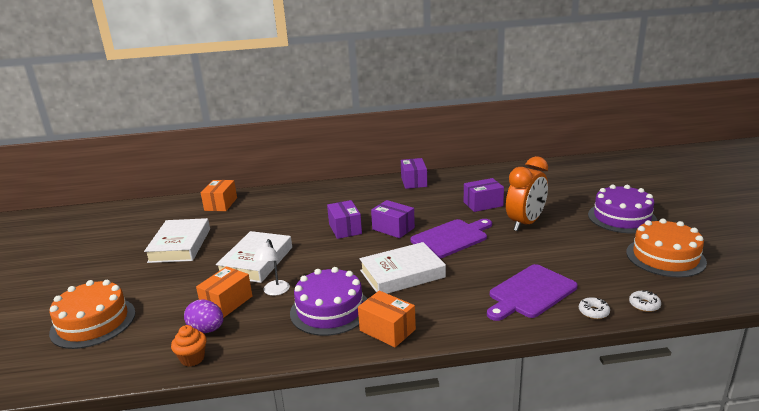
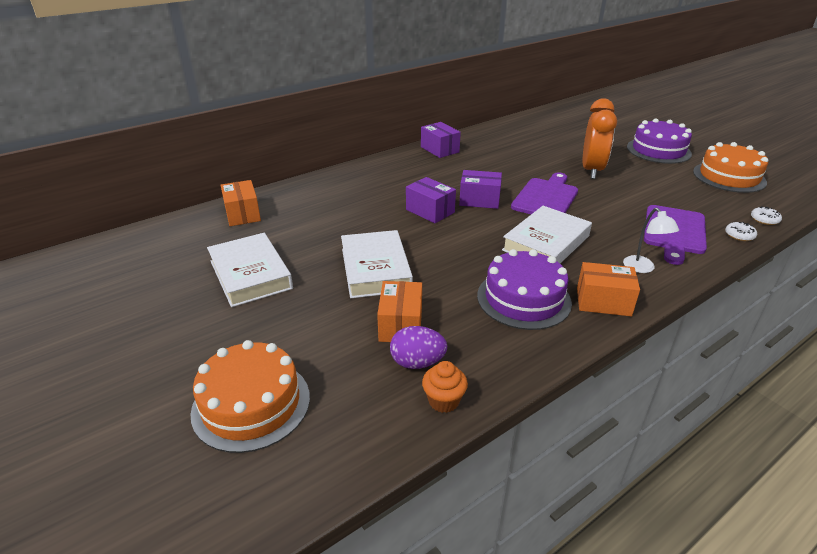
camera: 30 degrees left, 10 degrees up
white lamp [253,239,290,296] -> white lamp moved to [623,208,679,273]
purple box [464,178,504,212] -> none

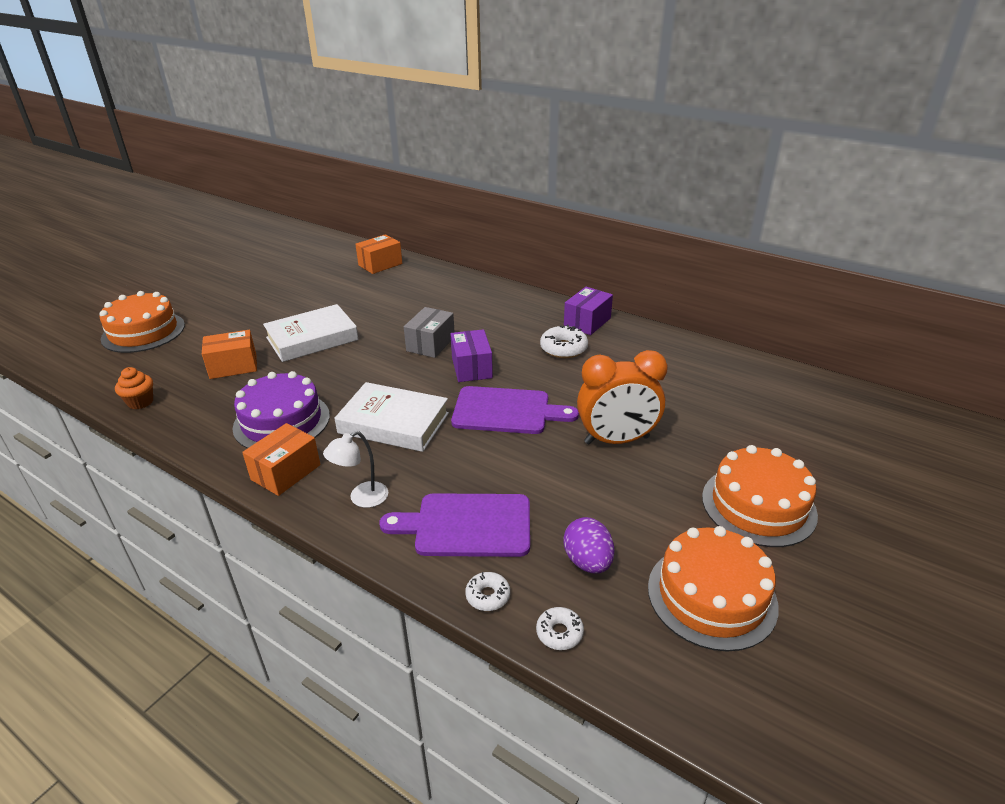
camera: 70 degrees right, 0 degrees up
white book [207,233,293,307] -> none
purple egg [390,326,447,369] -> purple egg moved to [563,517,614,574]
purple box [406,177,456,223] -> grey box [404,307,454,358]
orange box [577,262,640,316] -> orange box turned 45 degrees clockwise [242,423,321,496]
purple cake [627,118,692,164] -> orange cake [702,445,818,547]
none -> white donut [540,325,588,358]

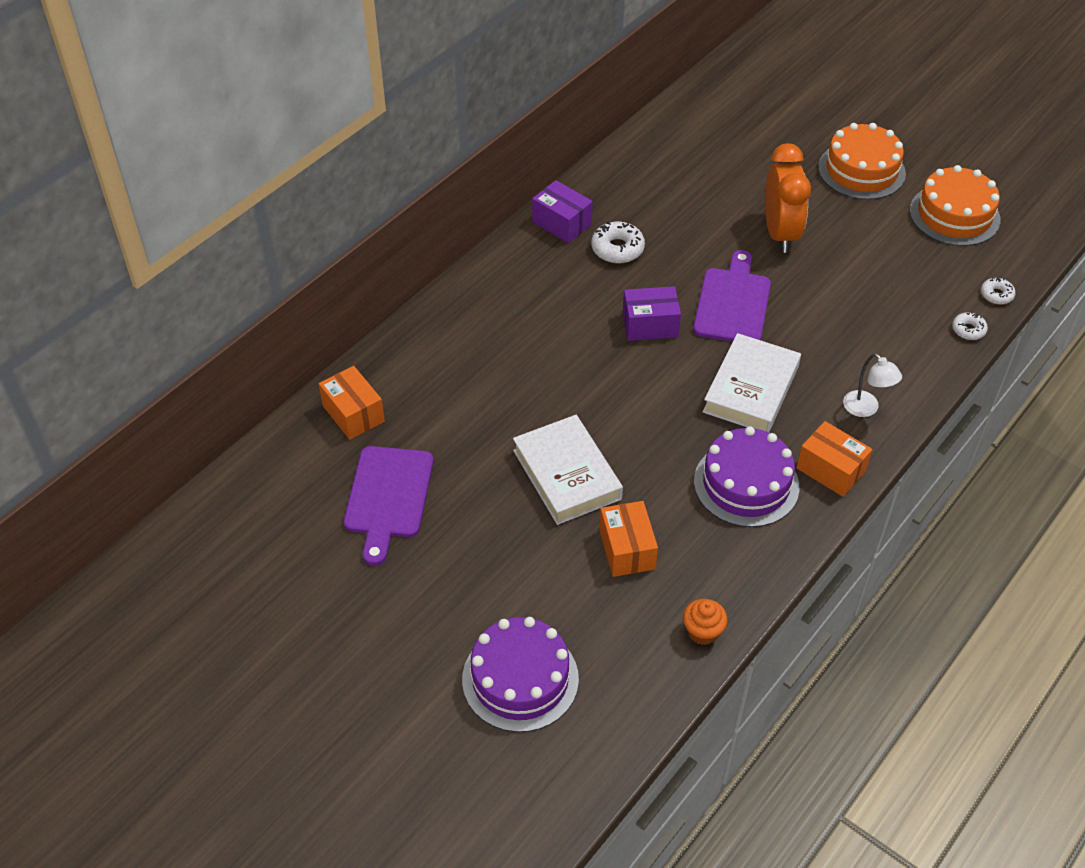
camera: 85 degrees left, 15 degrees up
orange cake [99,291,185,353] -> purple cake [462,617,579,732]
purple cutting board [379,493,530,557] -> purple cutting board moved to [344,446,434,566]
grey box [404,307,454,358] -> none
purple egg [563,517,614,574] -> none

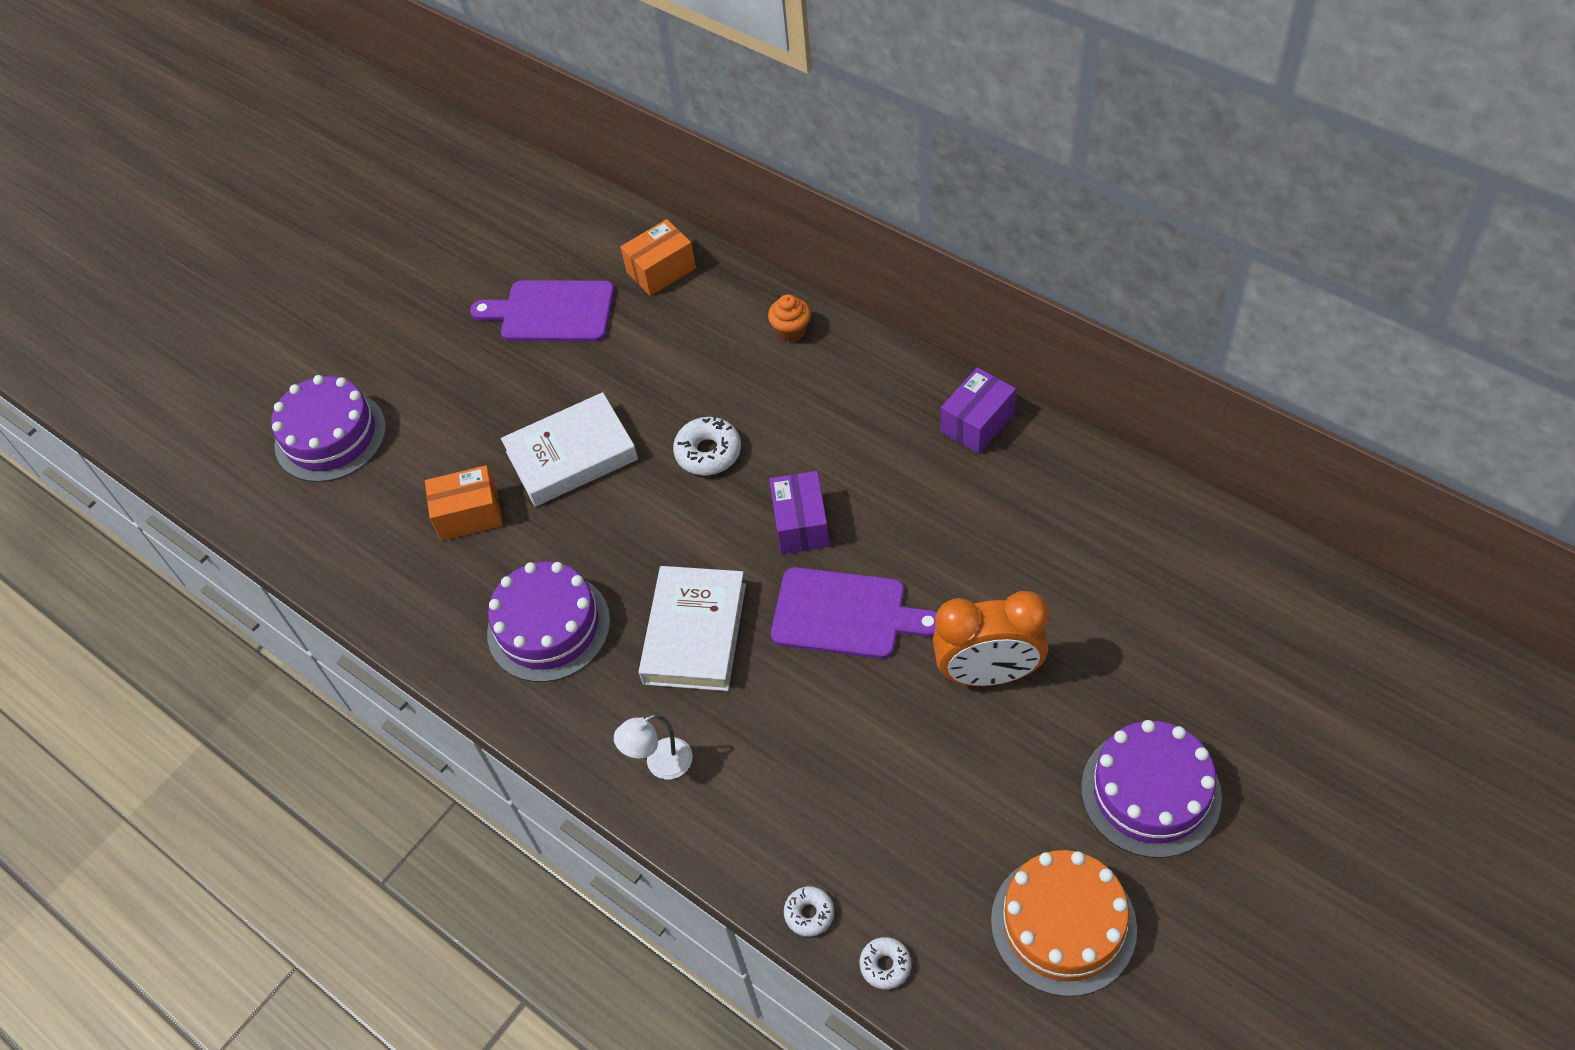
camera: 95 degrees right, 5 degrees up
white donut [591,222,645,263] -> white donut moved to [673,416,741,475]
orange cupcake [683,599,728,645] -> orange cupcake moved to [768,294,811,342]
white book [703,333,801,433] -> white book turned 75 degrees clockwise [639,566,746,691]
orange box [797,421,872,497] -> none
orange cake [818,123,906,200] -> purple cake [1081,720,1222,858]

